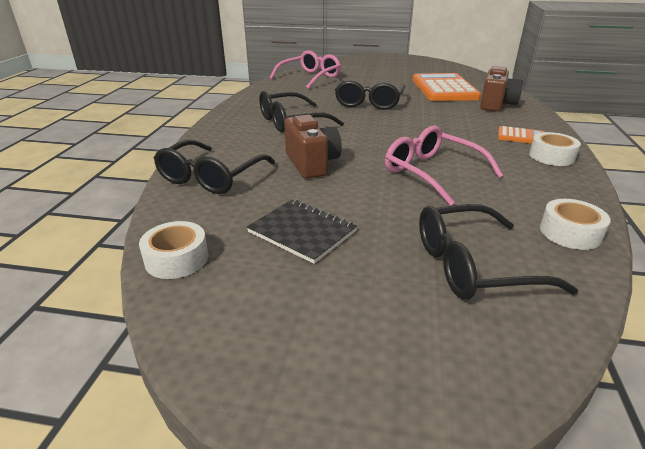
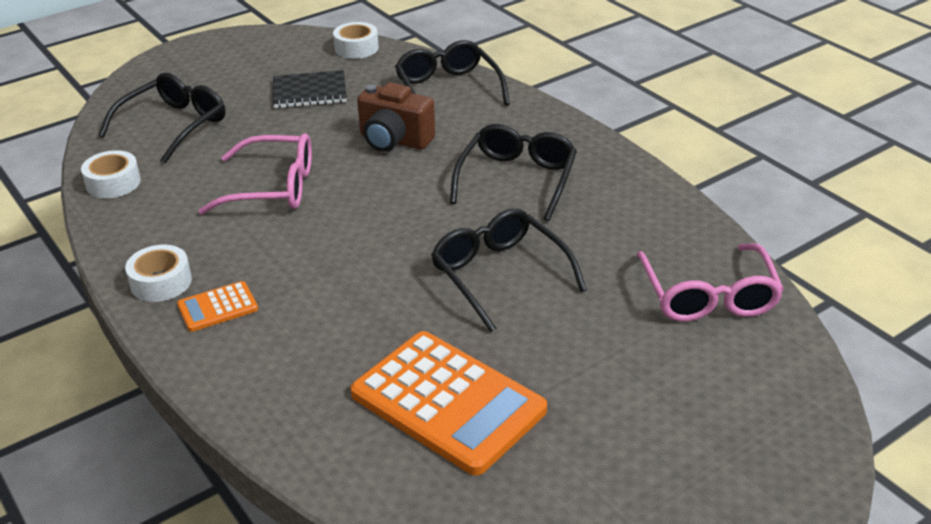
camera: 135 degrees right, 5 degrees up
brown camera [480,66,523,112] -> none

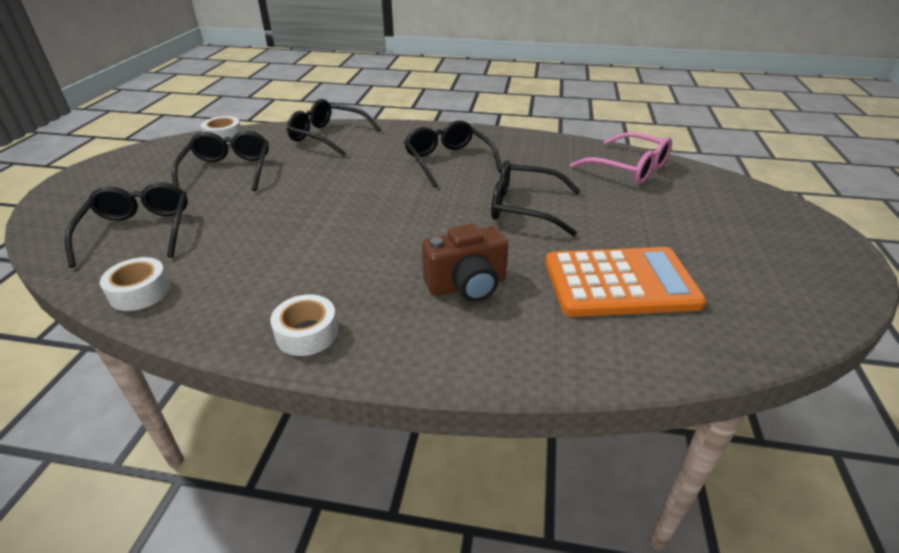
camera: 45 degrees left, 0 degrees up
orange calculator [177,281,258,332] -> none
pink glasses [198,133,312,215] -> none
black notebook [273,70,347,108] -> black glasses [172,131,269,191]
brown camera [357,83,435,152] -> brown camera moved to [422,223,508,302]

